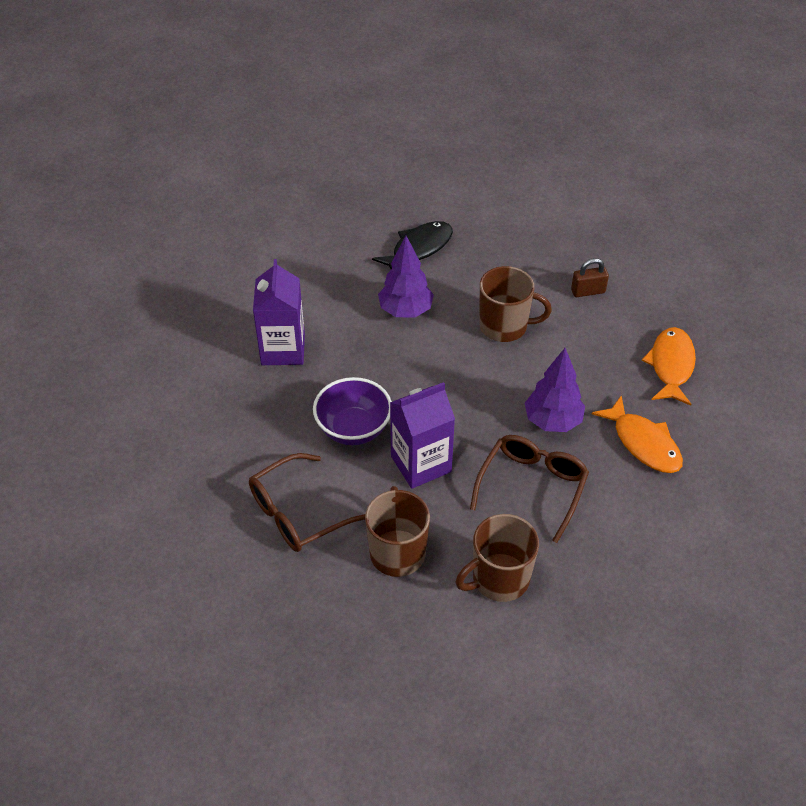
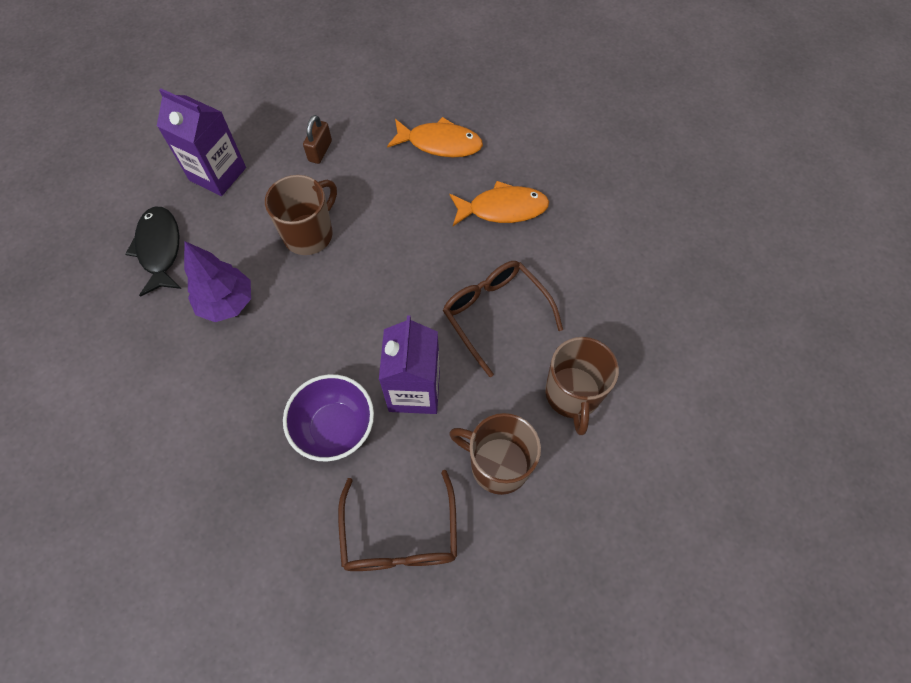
camera: 60 degrees left, 15 degrees up
purple carton [253,259,305,365] -> purple carton moved to [157,88,246,196]
purple tree [525,348,585,432] -> none
orange fish [642,327,696,405] -> orange fish turned 150 degrees clockwise [387,117,483,157]

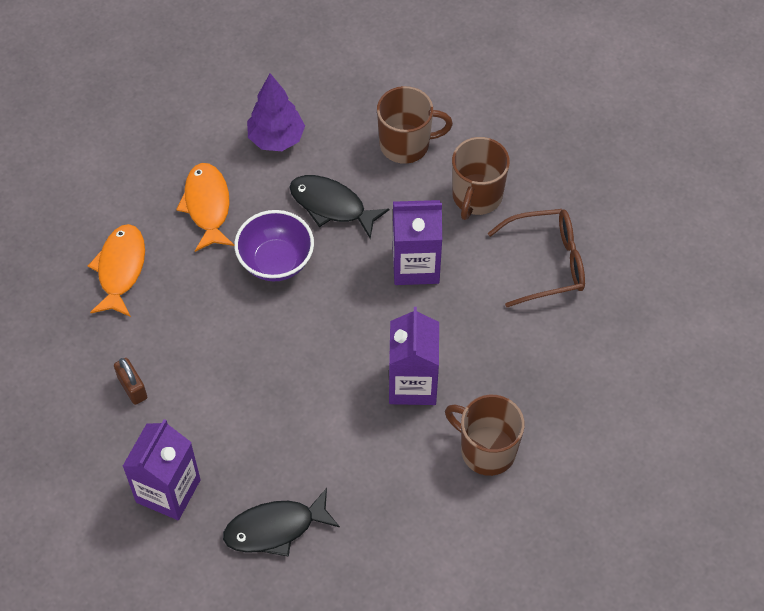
camera: 95 degrees left, 5 degrees down
purple tree [184,241,251,322] -> purple tree moved to [247,73,305,151]
brown mug [265,175,337,255] -> brown mug moved to [445,395,525,476]
purple bowl [283,374,374,461] -> purple bowl moved to [234,210,314,281]
brown padlock [303,115,332,164] -> brown padlock turned 45 degrees clockwise [114,358,147,405]
brown glasses [443,261,563,377] -> black fish [289,175,389,239]
none -> purple carton [389,307,439,405]

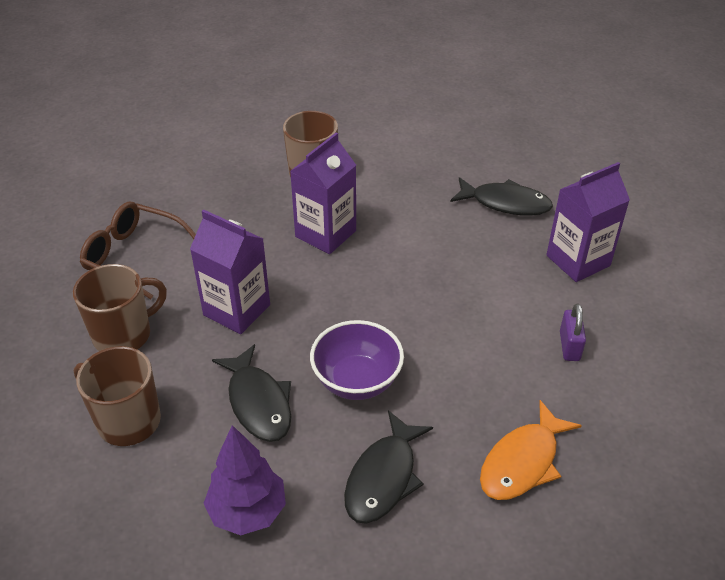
camera: 145 degrees left, 15 degrees down
brown padlock [114,358,147,405] -> purple padlock [560,303,586,361]
orange fish [176,163,234,252] -> black fish [344,410,433,524]

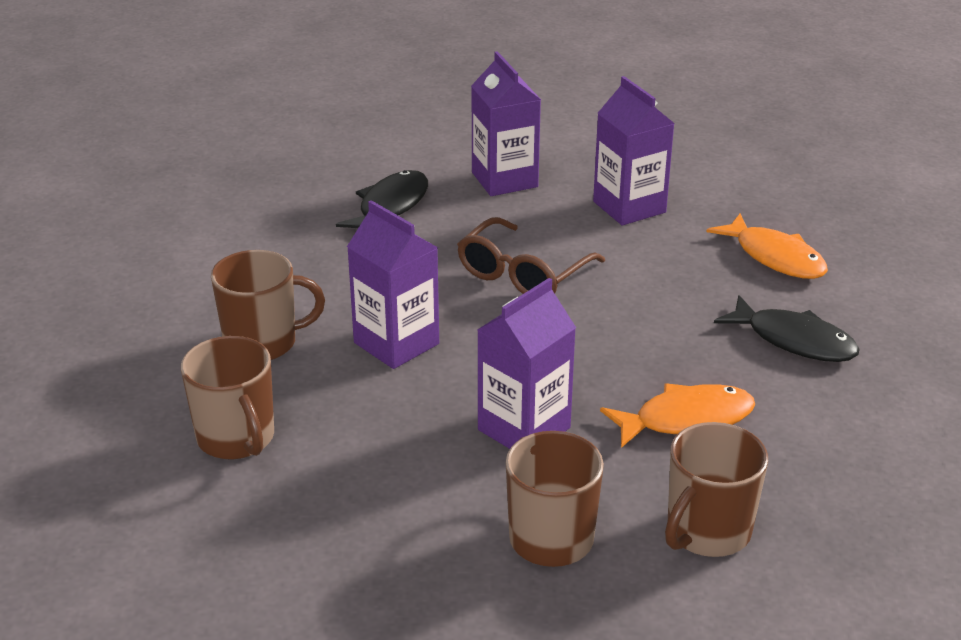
camera: 80 degrees left, 10 degrees down
brown glasses [80,202,196,299] -> brown glasses moved to [457,217,605,294]
purple tree [203,425,286,535] -> none
black fish [212,344,291,442] -> orange fish [600,383,755,448]
purple bowl [310,320,404,400] -> none
purple padlock [560,303,586,361] -> purple carton [593,76,675,225]
none -> brown mug [181,336,274,459]

